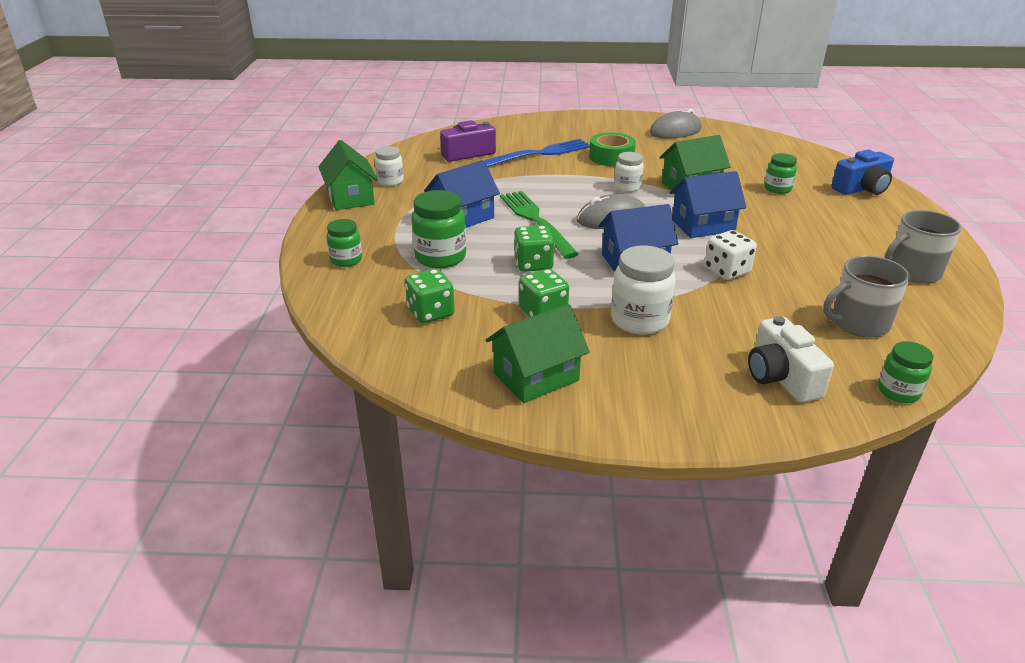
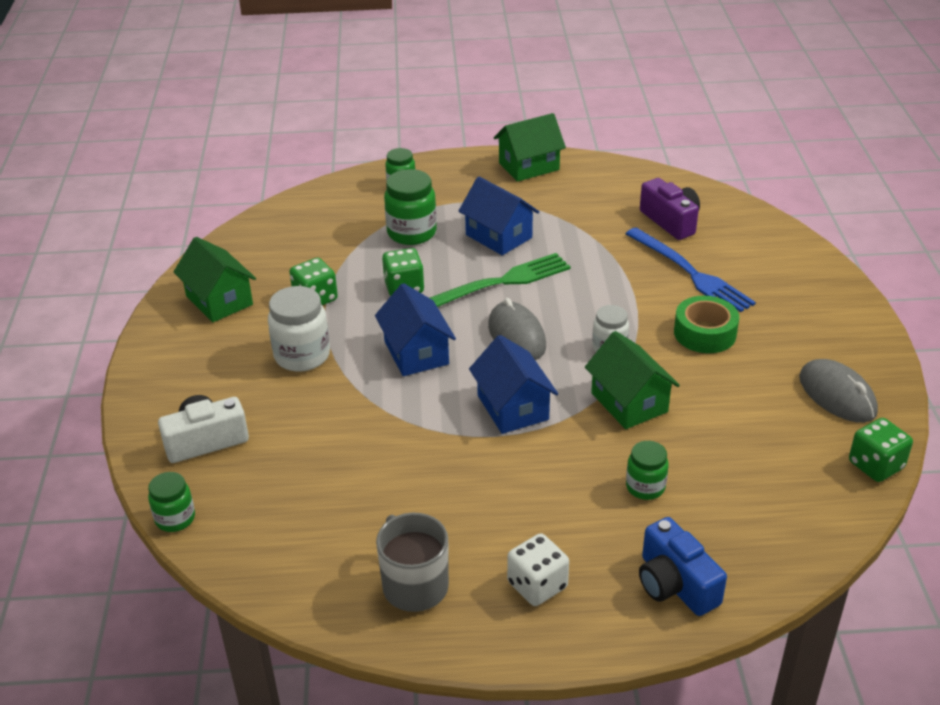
camera: 85 degrees right, 5 degrees up
white jar [375,146,404,186] -> none
green dice [405,269,454,323] -> green dice moved to [849,418,913,482]
white dice [705,230,757,280] -> white dice moved to [507,533,569,606]
grey mug [823,255,910,337] -> none

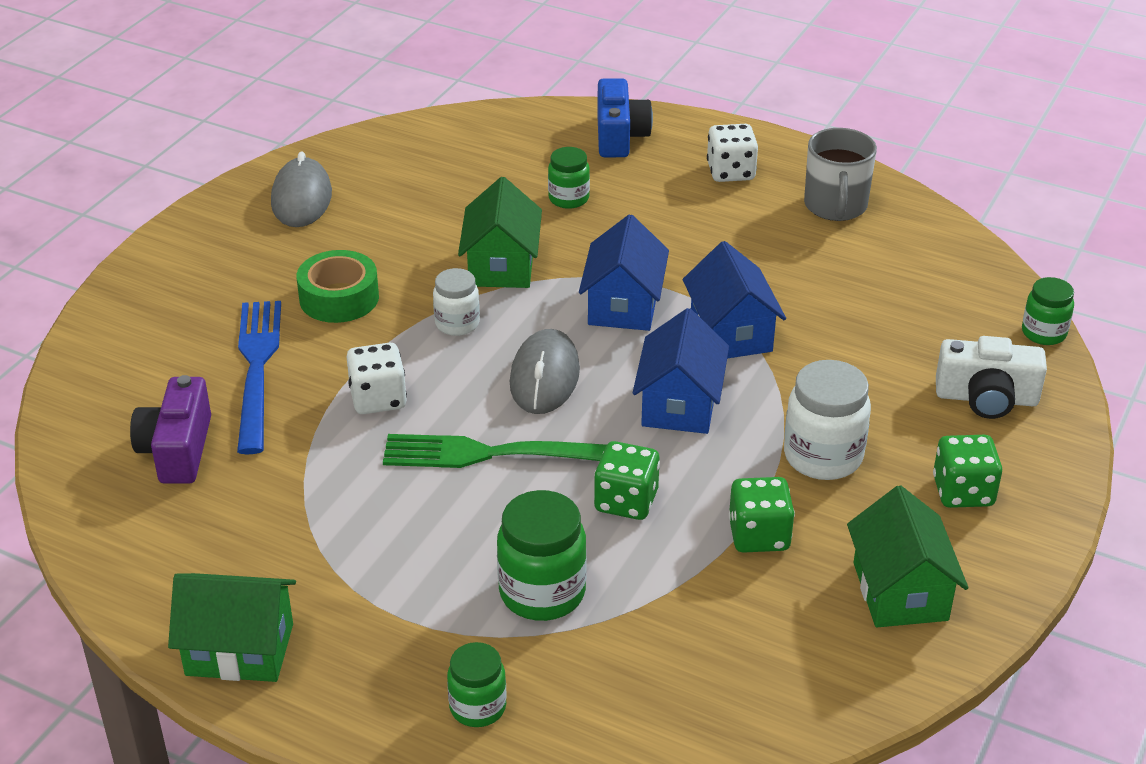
camera: 150 degrees left, 0 degrees up
blue house [459,177,539,255] -> blue house moved to [683,241,786,358]
green dice [849,418,913,482] -> green dice moved to [933,435,1002,508]
none -> white dice [347,343,407,414]

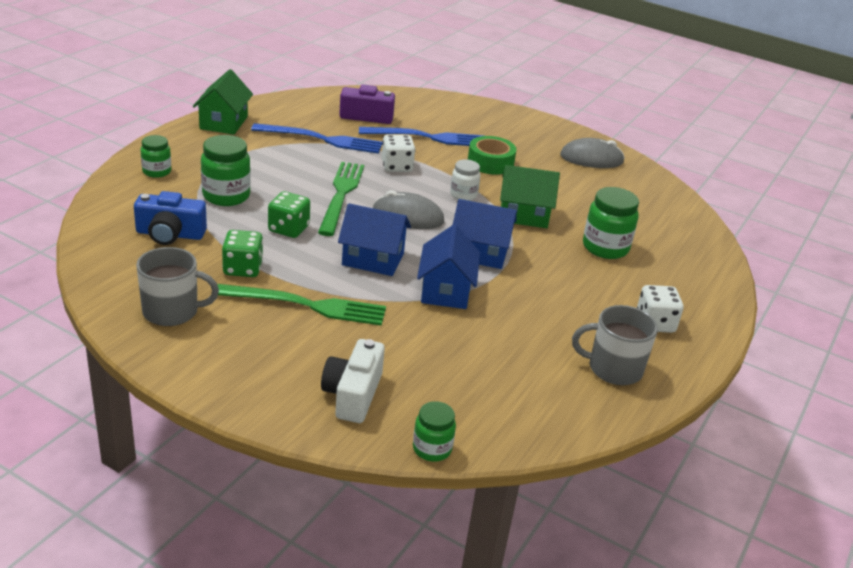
camera: 90 degrees right, 5 degrees down
green jar [548,147,590,209] -> green jar [583,187,639,259], size x1.62
blue camera [597,78,653,157] -> blue camera moved to [134,191,207,245]
blue house [683,241,786,358] -> blue house turned 75 degrees counterclockwise [417,224,480,309]
white jar [784,360,871,480] -> green fork [218,284,386,326]
green house [847,485,968,627] -> grey mug [136,247,219,326]
green dice [933,435,1002,508] -> none
none -> blue fork [251,123,382,154]

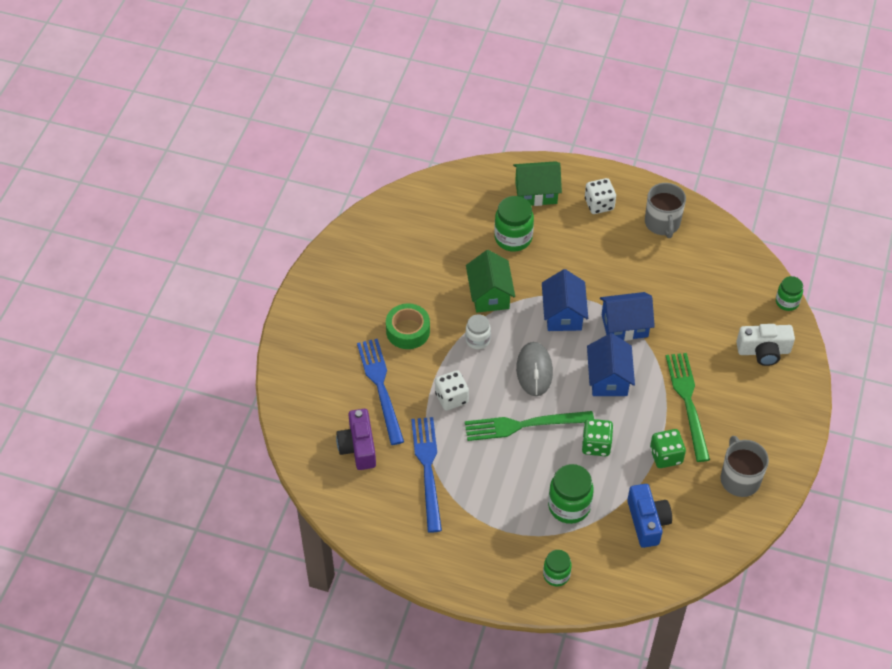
camera: 100 degrees left, 20 degrees up
green house [193,69,253,135] -> green house moved to [513,161,562,206]
grey mouse [560,138,625,168] -> none

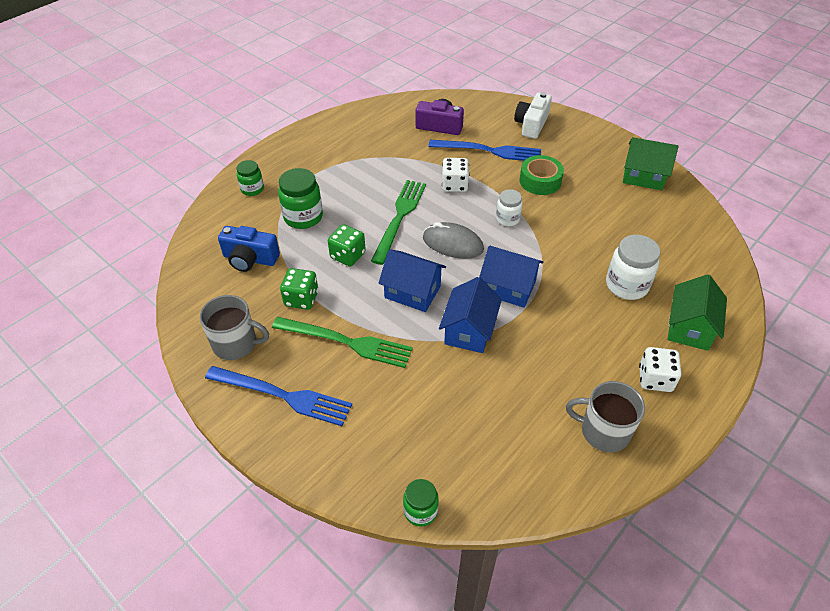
camera: 115 degrees right, 5 degrees down
blue fork [411,417,442,533] -> blue fork moved to [205,366,352,426]
green house [466,250,515,312] -> green house moved to [623,137,678,190]
green jar [494,196,534,252] -> white jar [606,235,660,300]
white camera [736,324,795,366] -> white camera moved to [514,92,552,139]

